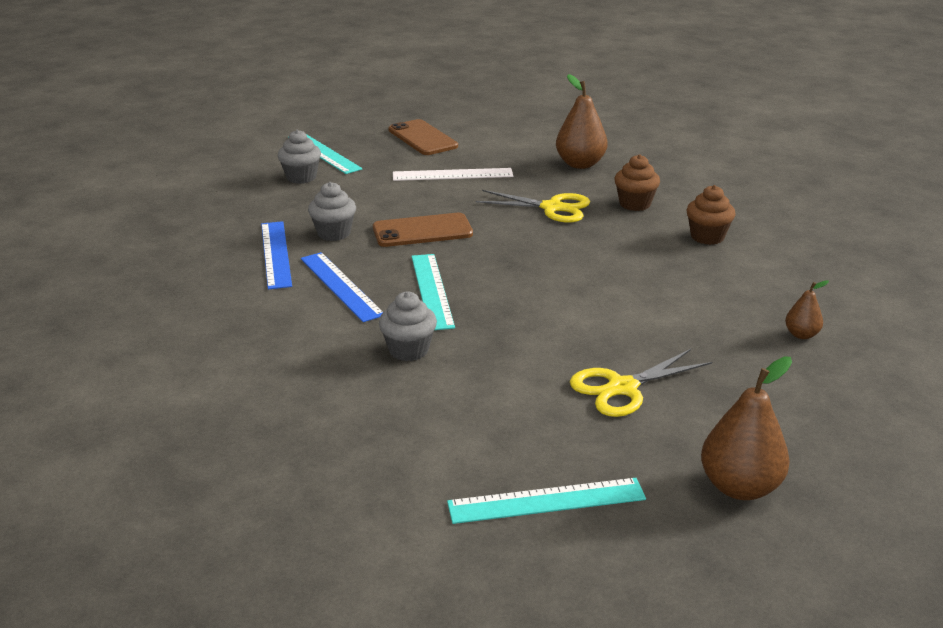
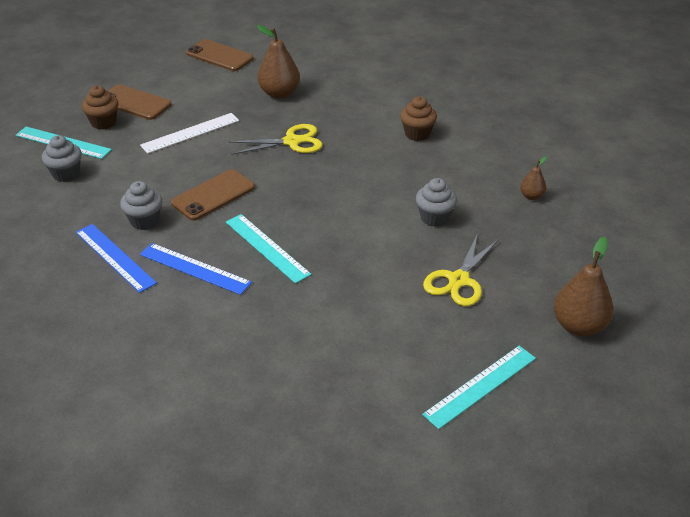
camera: 30 degrees left, 10 degrees up
grey cupcake [379,291,437,361] -> grey cupcake moved to [416,178,457,227]
brown cupcake [614,154,660,211] -> brown cupcake moved to [82,86,118,129]
none -> brown phone [186,39,254,71]

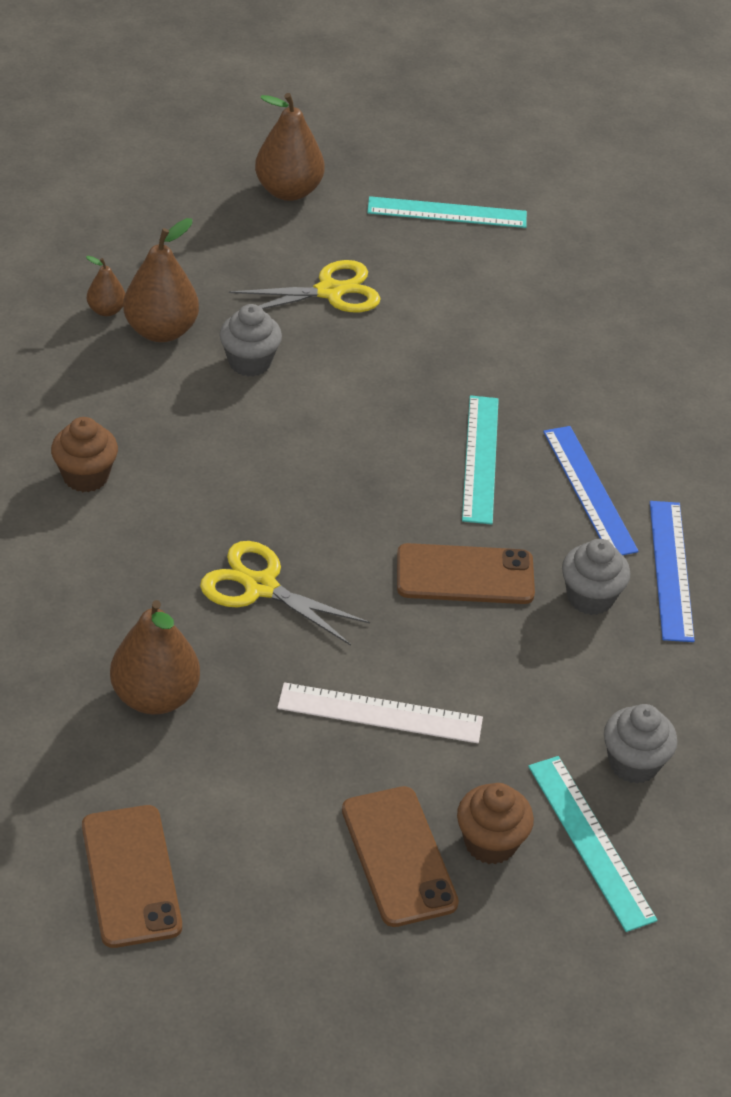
camera: 140 degrees left, 5 degrees up
none -> brown pear [123,218,199,342]

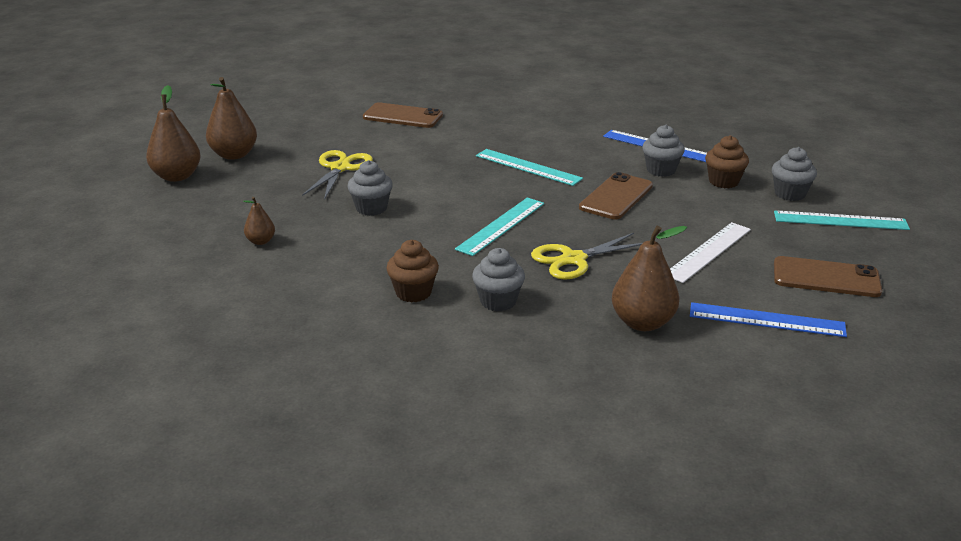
camera: 55 degrees left, 15 degrees down
brown phone [82,805,182,948] -> brown phone moved to [363,102,443,128]
brown pear [123,218,199,342] -> brown pear moved to [146,85,201,182]
turquoise ruler [367,196,527,228] -> turquoise ruler moved to [455,197,544,256]
brown cupcake [457,783,534,864] -> brown cupcake moved to [705,135,749,188]
blue ruler [543,426,639,555] -> blue ruler moved to [690,302,847,337]
none -> grey cupcake [472,248,525,311]

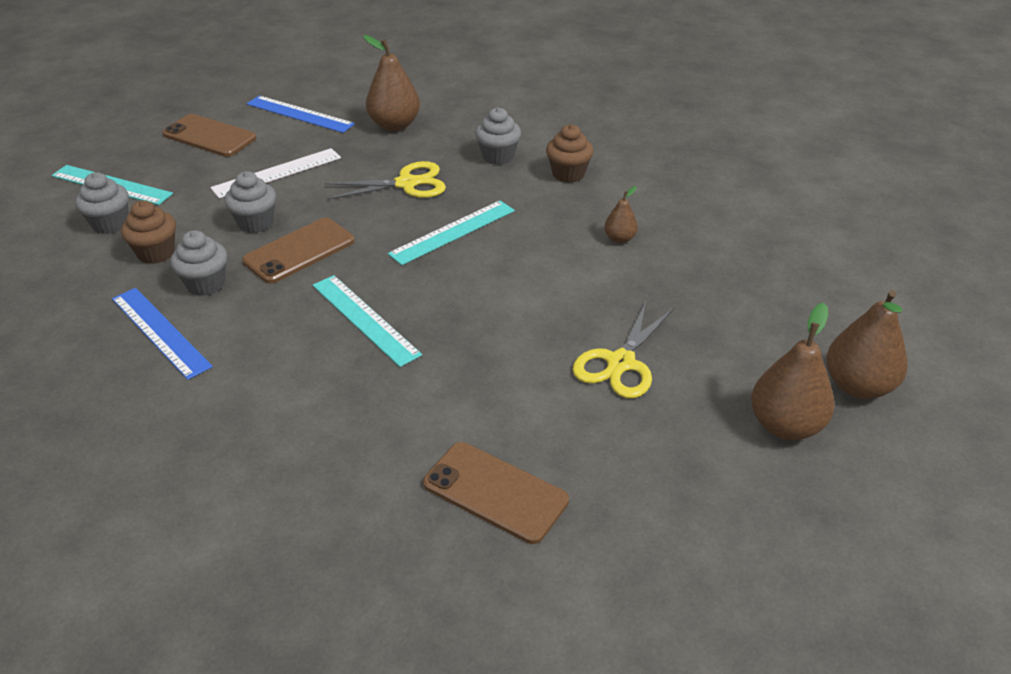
camera: 165 degrees left, 10 degrees up
brown pear [243,197,275,245] -> brown pear moved to [604,186,638,243]
grey cupcake [348,160,393,216] -> grey cupcake moved to [224,171,276,233]

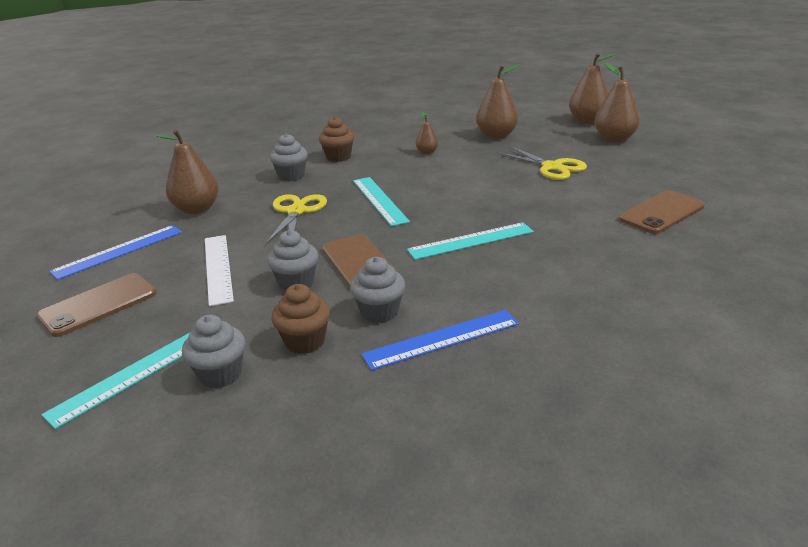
camera: 70 degrees left, 10 degrees down
none -> brown pear [476,64,520,139]

